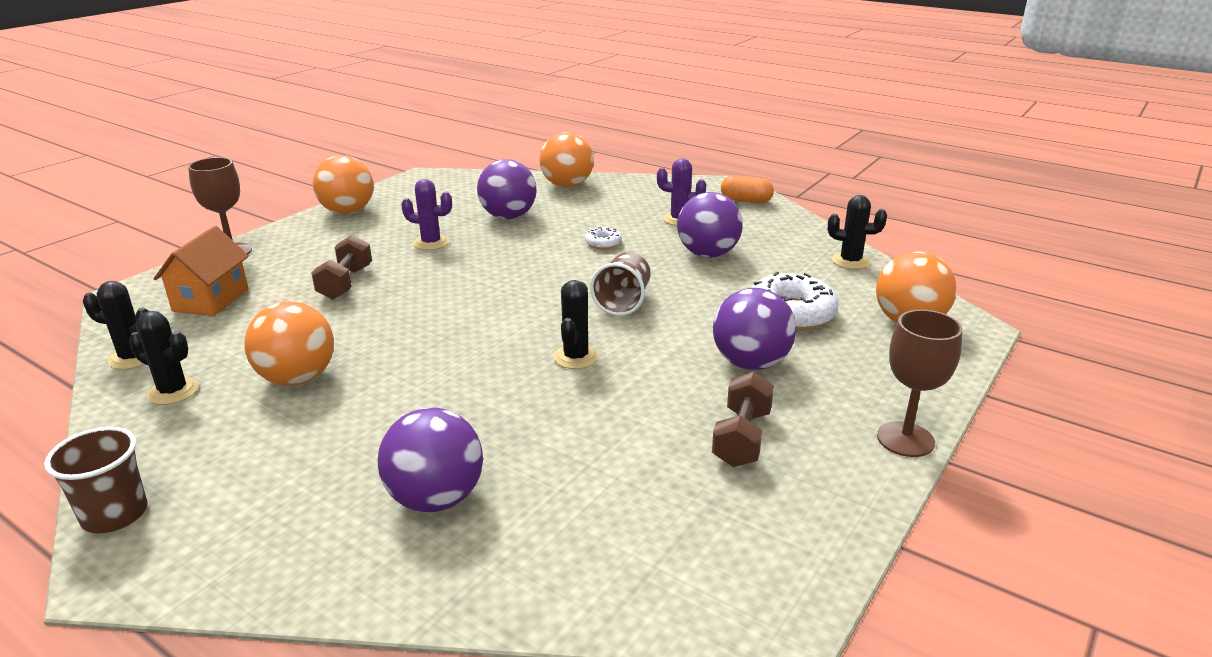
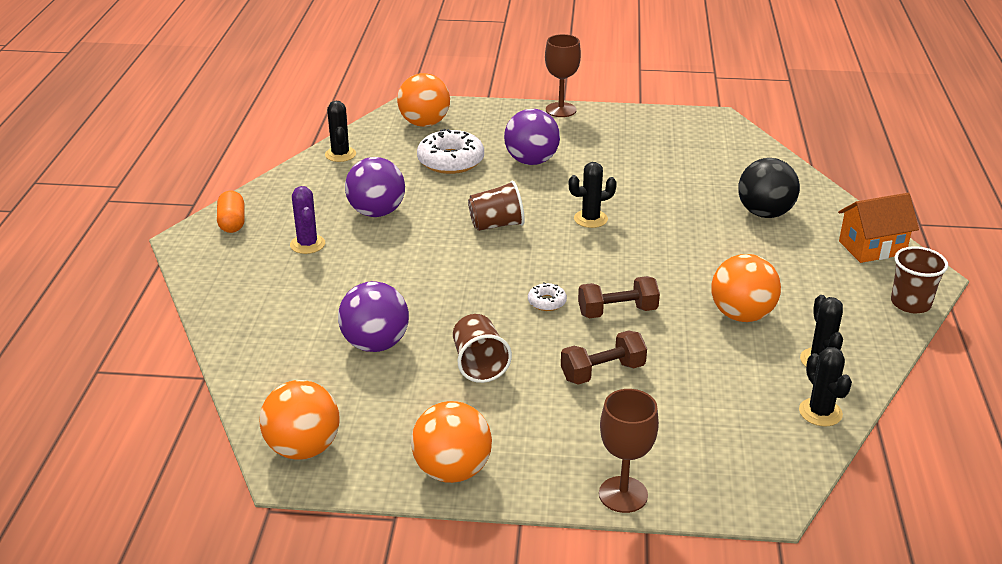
camera: 120 degrees left, 5 degrees up
orange house [153,226,249,316] -> orange house moved to [838,193,919,263]
purple ball [378,408,483,512] -> black ball [738,158,800,218]
purple cactus [401,179,452,250] -> brown cup [453,314,512,383]
orange ball [539,132,594,188] -> orange ball moved to [259,380,340,460]
white donut [585,227,622,249] -> white donut moved to [528,282,567,311]
brown dumbbell [712,372,774,467] -> brown dumbbell moved to [578,276,660,318]

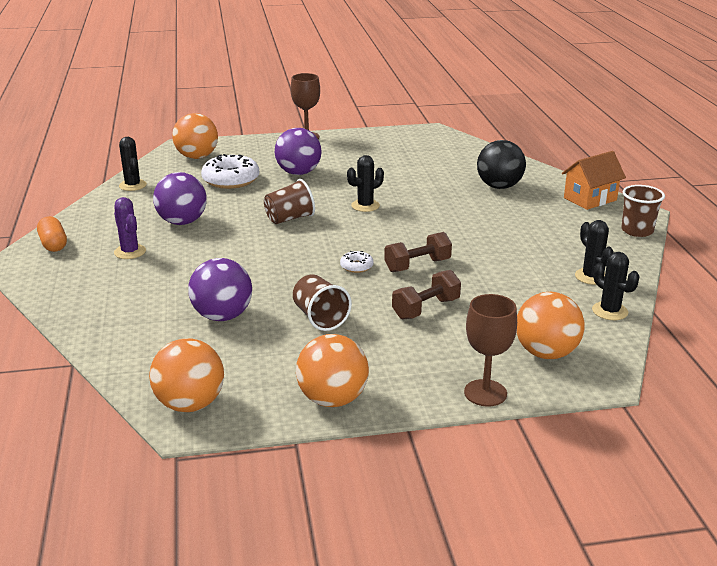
camera: 15 degrees left, 5 degrees down
orange ball [712,254,781,322] -> orange ball moved to [516,292,585,359]

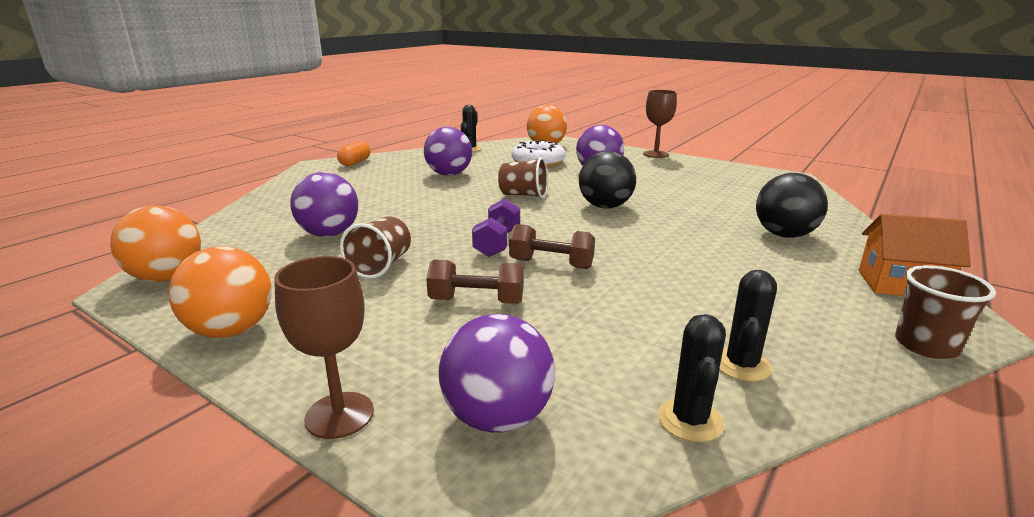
camera: 45 degrees right, 5 degrees down
purple cactus [114,197,146,259] -> none
white donut [340,251,374,273] -> purple dumbbell [472,198,520,257]
black cactus [347,155,384,212] -> black ball [579,151,636,208]
orange ball [516,292,585,359] -> purple ball [439,314,555,433]

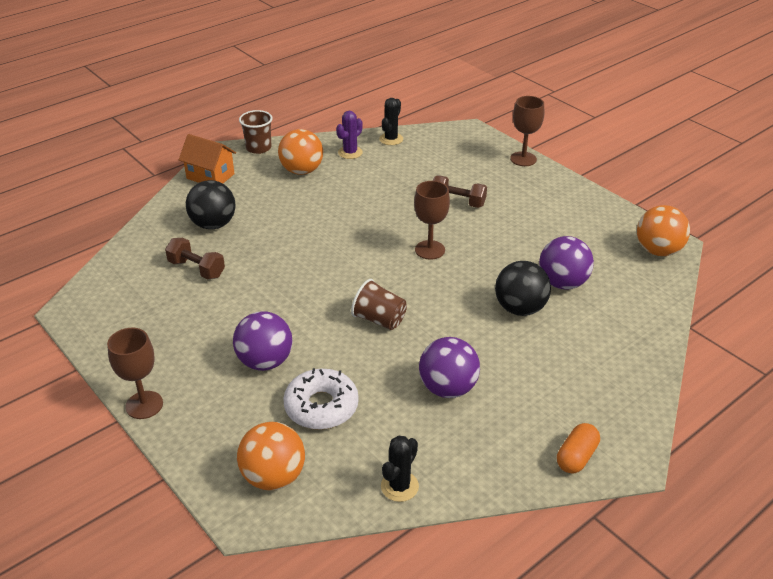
camera: 165 degrees left, 15 degrees up
orange ball [169,246,272,338] -> orange ball moved to [278,129,323,175]
brown cup [340,216,411,279] -> none
purple ball [439,314,555,433] -> none
purple dumbbell [472,198,520,257] -> brown goblet [414,181,450,260]
brown dumbbell [509,224,595,269] -> brown dumbbell moved to [165,238,225,279]
black ball [579,151,636,208] -> black ball moved to [495,261,551,316]
black cactus [720,270,777,381] -> purple cactus [336,111,363,159]

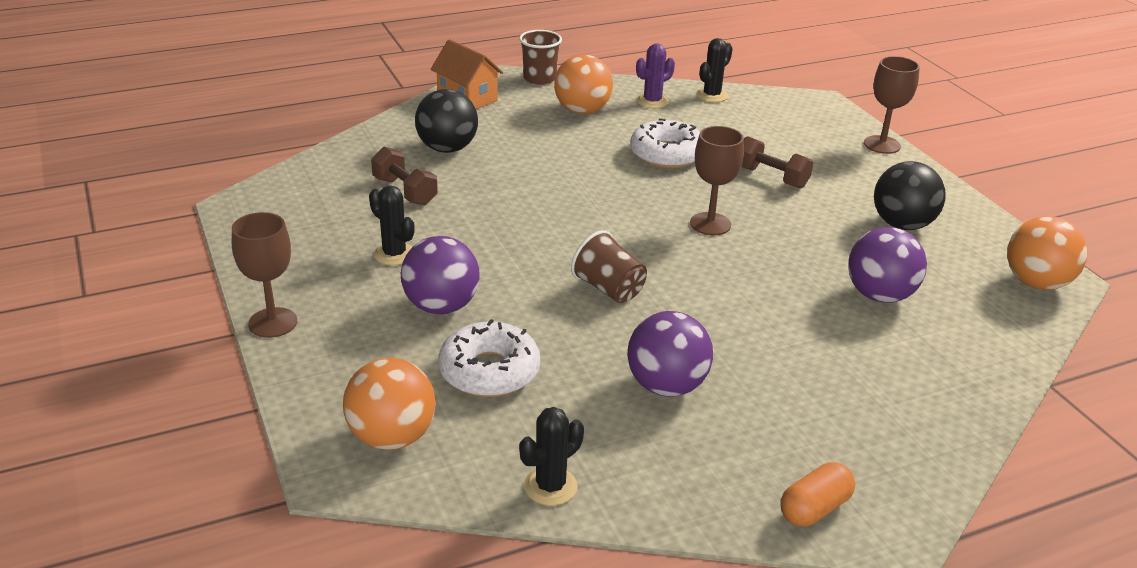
camera: 15 degrees right, 5 degrees down
black ball [495,261,551,316] -> black ball moved to [874,161,946,230]
none -> black cactus [369,185,415,266]
none -> white donut [630,118,700,169]

